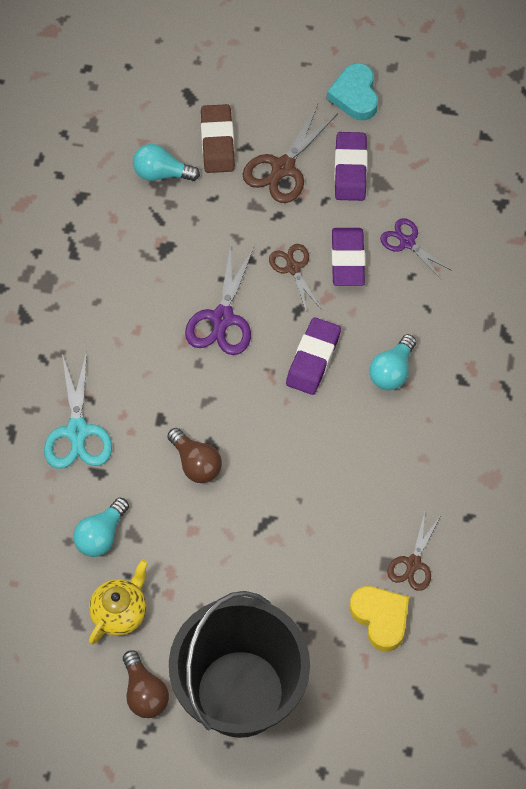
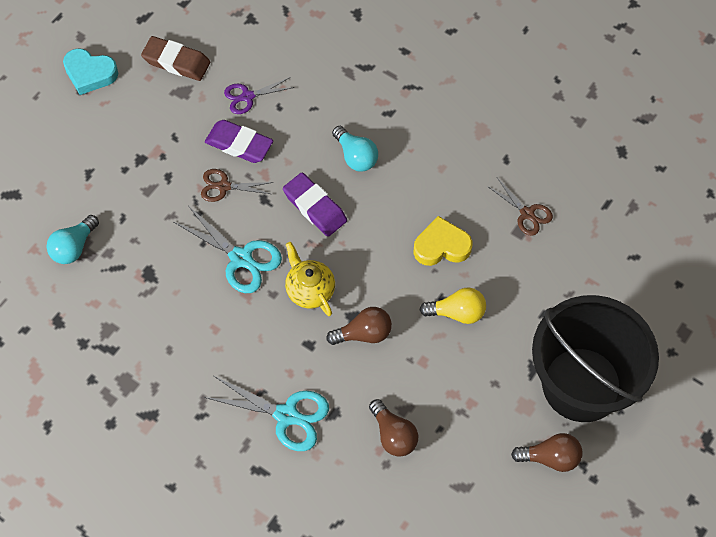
camera: 65 degrees left, 0 degrees up
turquoise light bulb [73,497,129,557] -> brown light bulb [369,399,418,457]
yellow teapot [89,560,148,644] -> yellow teapot moved to [285,242,335,316]
purple scissors [185,243,254,355] -> turquoise scissors [174,206,282,293]
brown eraser [201,104,235,173] -> brown eraser moved to [141,36,210,81]
brown scissors [243,104,338,203] -> none
purple eraser [334,132,368,201] -> none
yellow heart [350,586,409,652] -> yellow heart moved to [413,216,472,266]
none -> yellow light bulb [419,288,486,324]

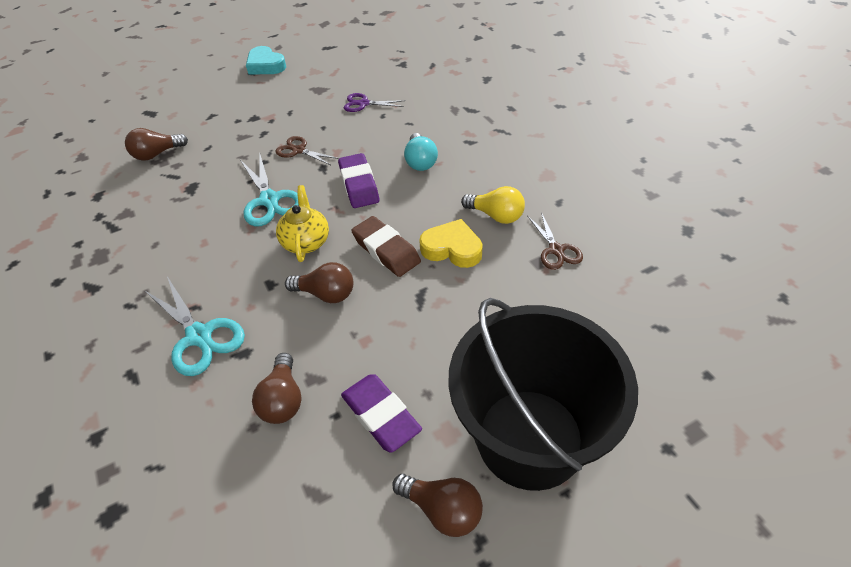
camera: 30 degrees right, 15 degrees down
turquoise light bulb [46,215,99,264] -> brown light bulb [125,128,188,161]
brown eraser [141,36,210,81] -> brown eraser moved to [351,216,421,277]
purple eraser [205,120,273,163] -> purple eraser moved to [341,374,422,453]
yellow light bulb [419,288,486,324] -> yellow light bulb moved to [461,186,525,224]

